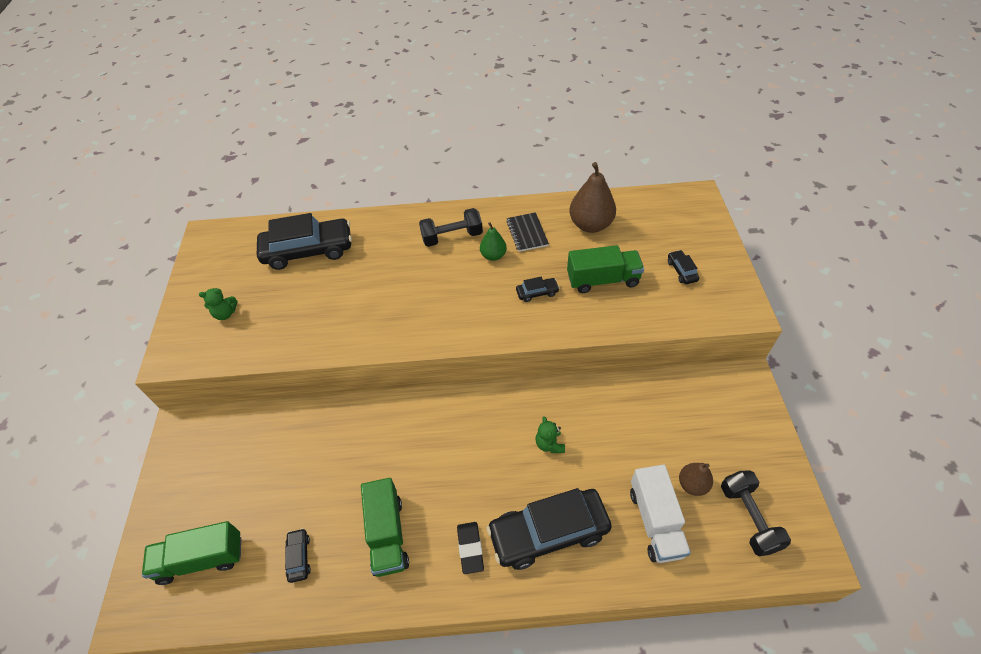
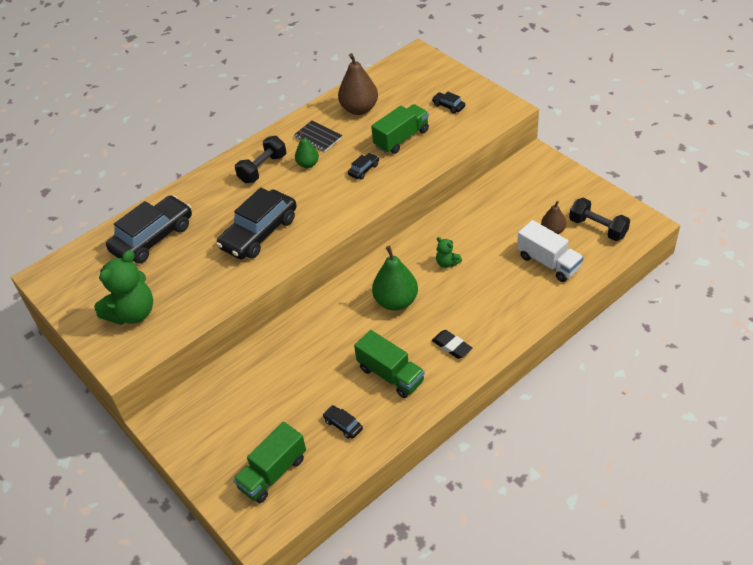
camera: 35 degrees left, 5 degrees down
green teddy bear [199,288,237,320] -> green teddy bear [94,250,153,325], size x2.10
black car [486,488,612,570] -> black car moved to [216,187,297,259]
none -> green pear [372,246,418,311]

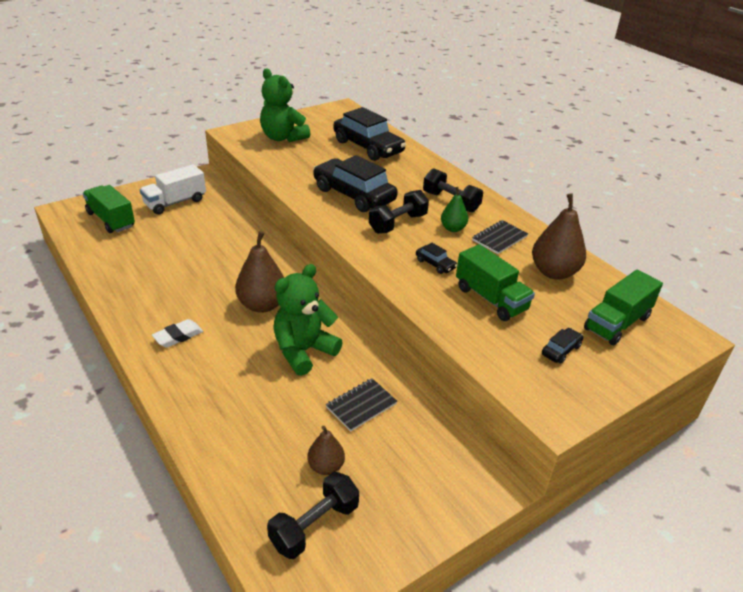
camera: 90 degrees right, 10 degrees down
black car [323,405,363,439] -> none
green truck [354,330,425,398] -> green truck moved to [584,270,663,345]
green pear [372,246,418,311] -> brown pear [235,231,284,313]
black eraser [432,330,472,359] -> white eraser [152,319,203,348]
green teddy bear [436,237,462,268] -> green teddy bear [273,264,343,376], size x2.10
white truck [517,220,583,282] -> white truck moved to [140,164,206,215]
none -> black notebook [326,378,397,432]
none -> black dumbbell [369,190,429,234]

